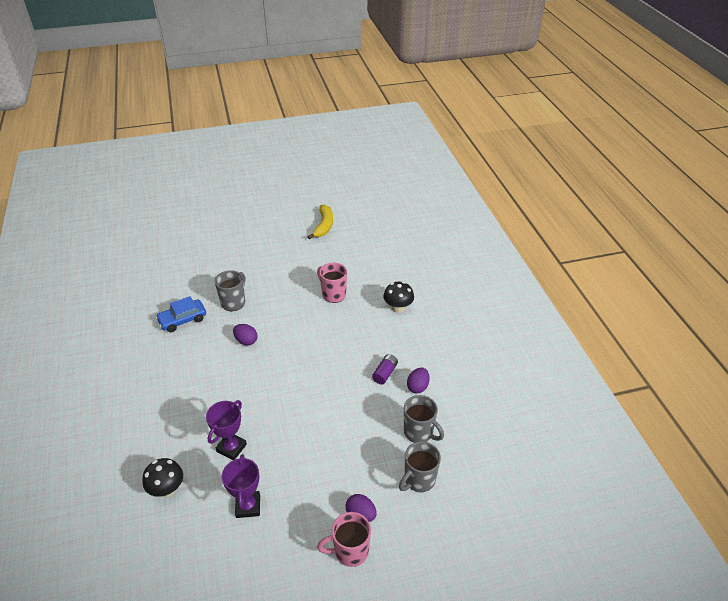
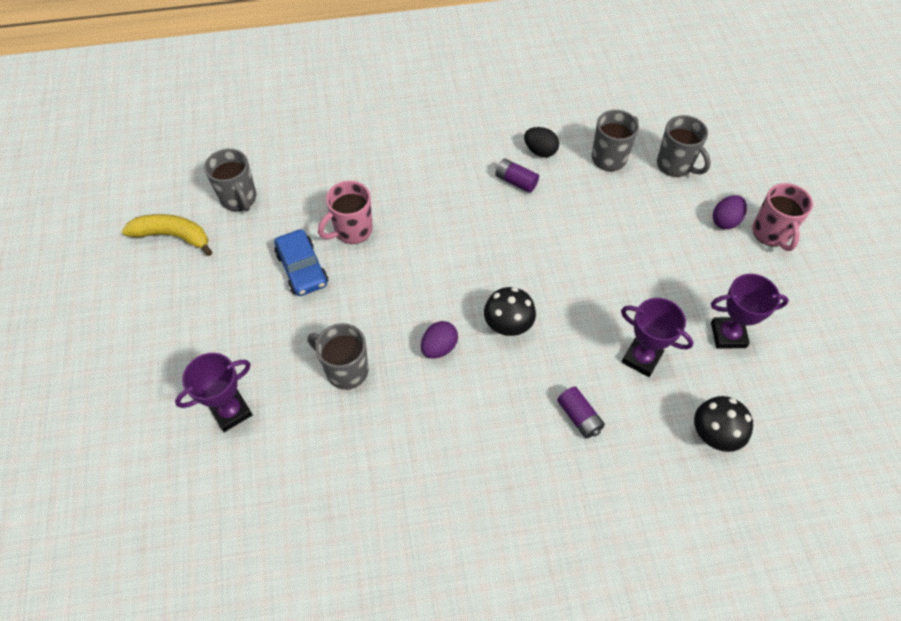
camera: 85 degrees left, 15 degrees up
blue car [156,296,206,332] -> blue car moved to [274,229,328,296]
black mushroom [383,282,414,313] -> black mushroom moved to [484,287,536,336]
purple egg [407,367,430,394] -> black egg [524,127,559,157]
none -> purple trophy [175,353,253,432]
none -> grey mug [204,149,256,211]
none -> purple battery [557,386,605,439]

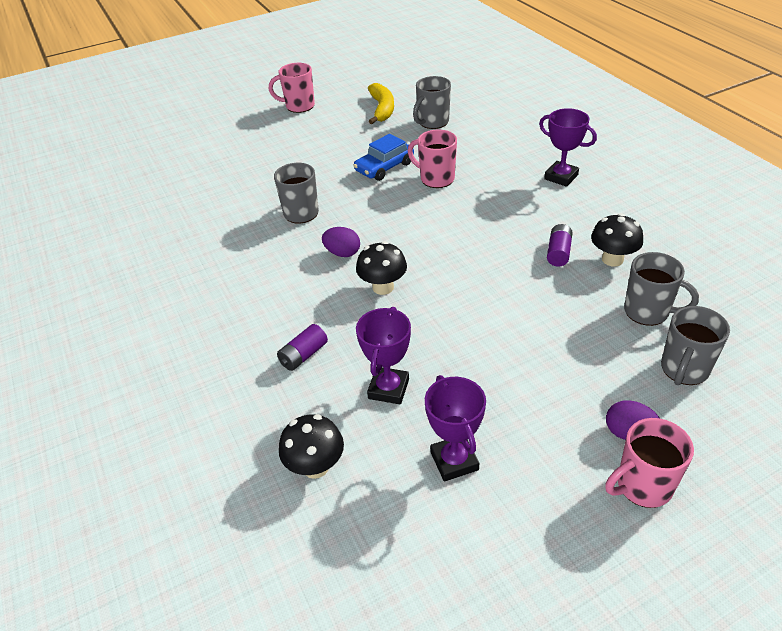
camera: 75 degrees right, 15 degrees down
purple trophy [175,353,253,432] -> purple trophy moved to [539,108,597,187]
black egg [524,127,559,157] -> black mushroom [591,213,643,267]
none -> pink mug [269,63,315,113]

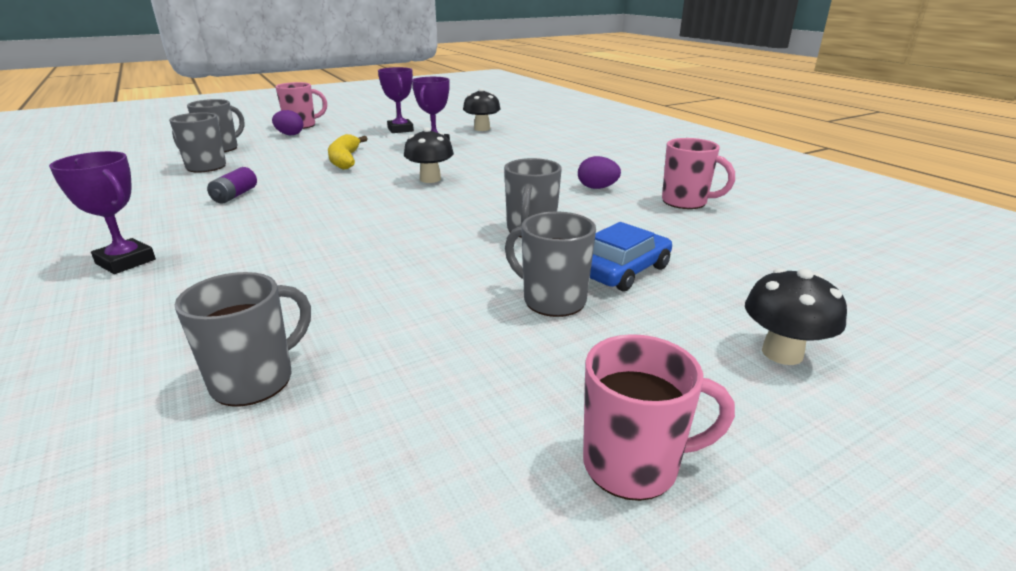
camera: 175 degrees right, 15 degrees down
purple battery [277,324,328,371] -> none
purple egg [322,227,360,257] -> purple egg moved to [578,156,621,189]
blue car [353,134,414,181] -> blue car moved to [590,222,672,291]
yellow banana [368,83,394,124] -> yellow banana moved to [328,134,367,170]
pink mug [408,129,457,188] -> pink mug moved to [662,138,735,209]
black mushroom [591,213,643,267] -> black mushroom moved to [745,268,847,365]
none -> grey mug [505,211,596,317]

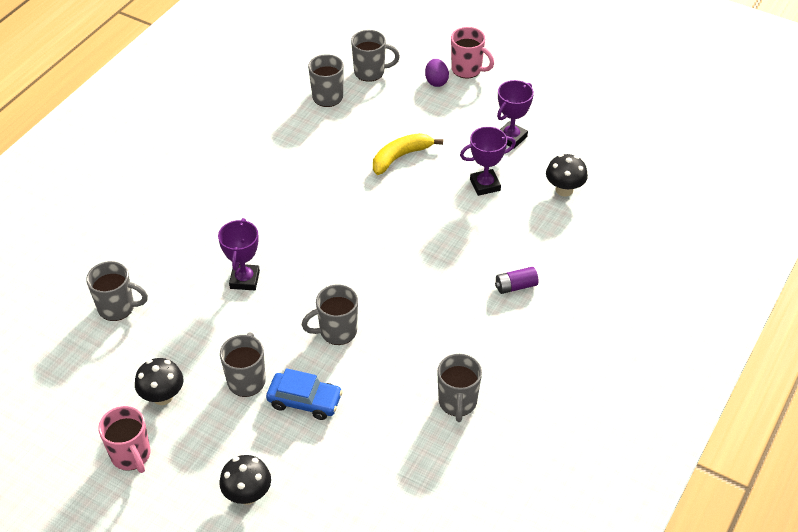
camera: 60 degrees right, 20 degrees up
purple trophy [49,151,156,274] -> purple trophy moved to [218,218,260,290]
purple battery [207,167,257,204] -> purple battery moved to [495,267,539,294]
black mushroom [404,127,454,183] -> black mushroom moved to [135,358,184,405]
purple egg [578,156,621,189] -> none
pink mug [662,138,735,209] -> grey mug [437,354,482,422]

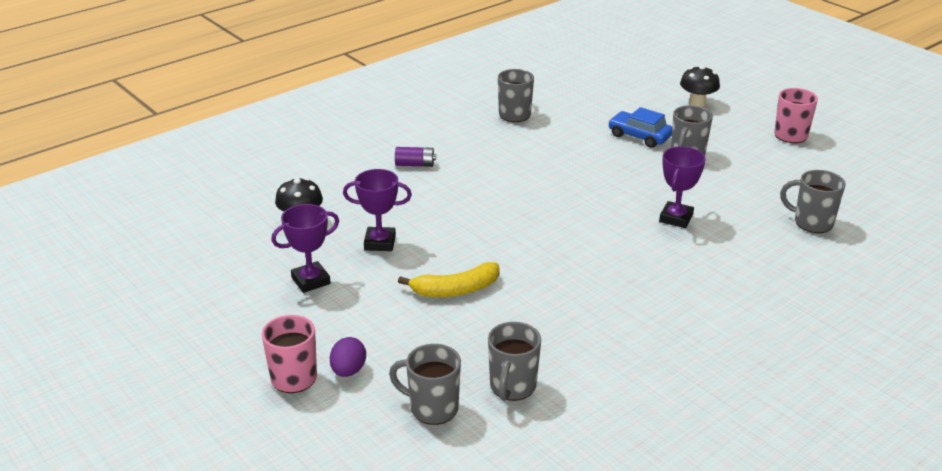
camera: 160 degrees left, 15 degrees down
black mushroom [135,358,184,405] -> none
grey mug [302,285,358,345] -> none

